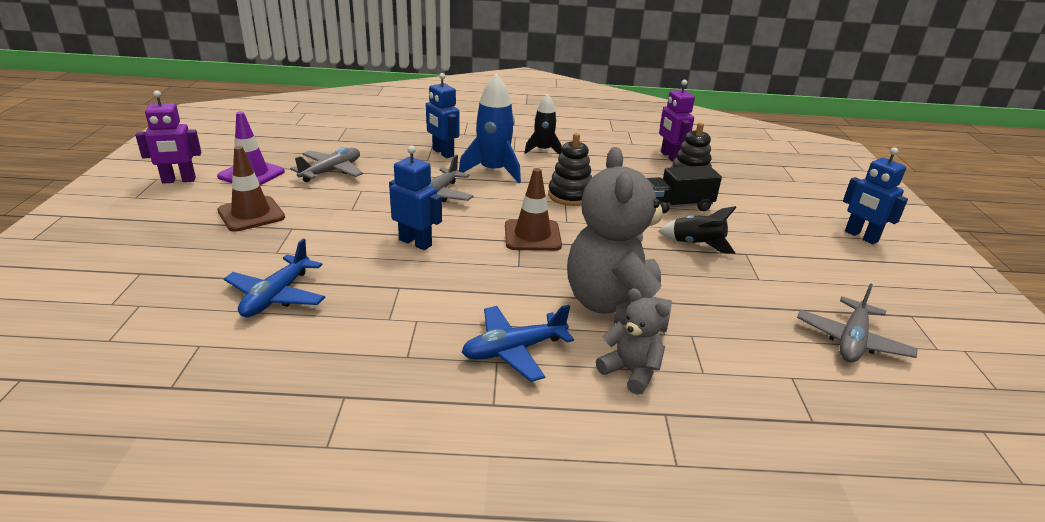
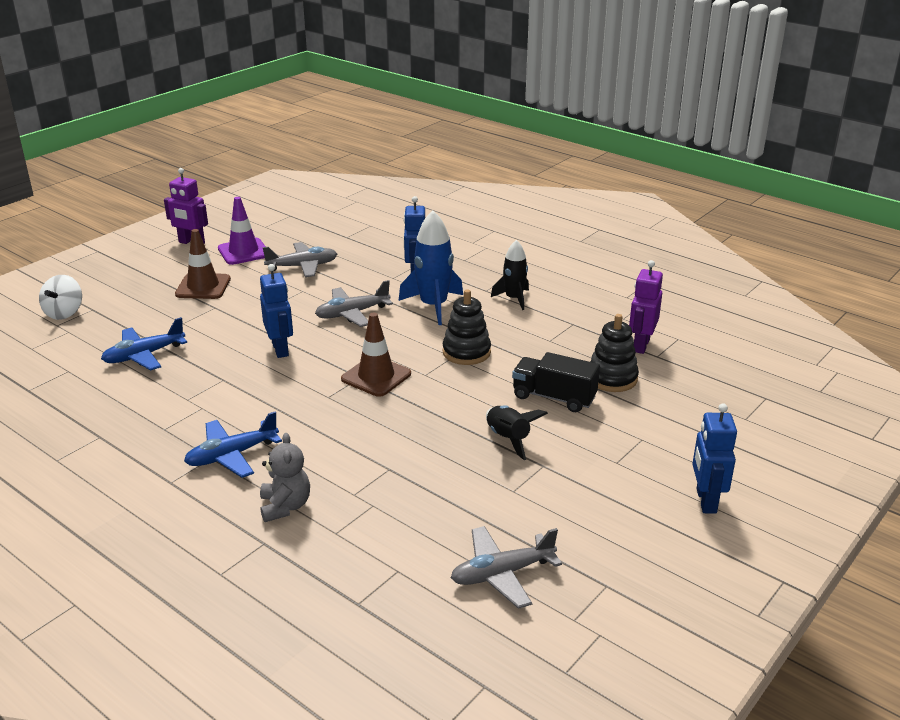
camera: 40 degrees right, 0 degrees up
blue plane [462,305,574,382] -> blue plane turned 45 degrees counterclockwise [184,411,282,478]
grey teddy bear [567,147,672,332] -> none
none -> white spinning top [39,275,82,320]

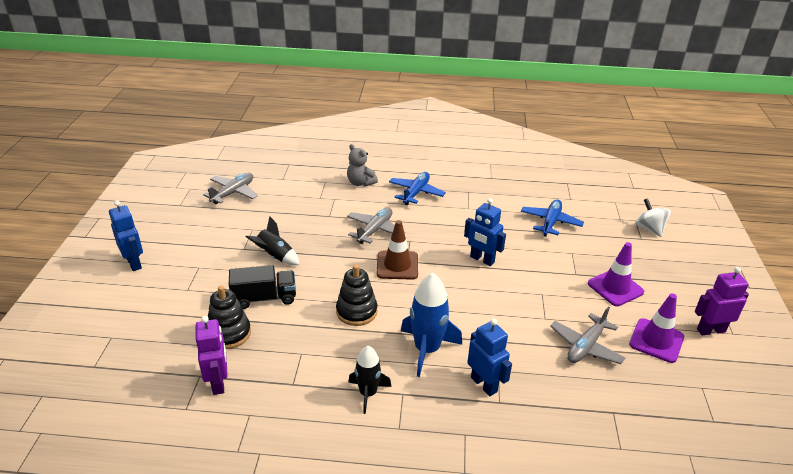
camera: 145 degrees right, 5 degrees up
brown traffic cone [175,229,231,299] -> purple traffic cone [588,242,644,306]
grey plane [315,280,393,327] -> grey plane moved to [347,207,405,244]

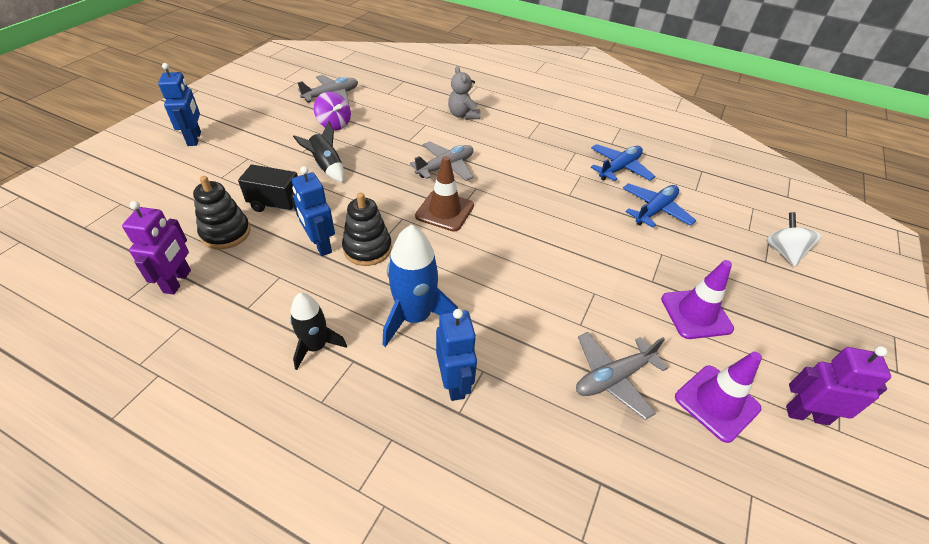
camera: 20 degrees right, 10 degrees up
blue plane [389,172,446,205] -> blue plane moved to [591,144,656,181]
blue robot [464,198,506,266] -> blue robot moved to [292,166,335,256]
none -> purple spinning top [314,92,351,130]

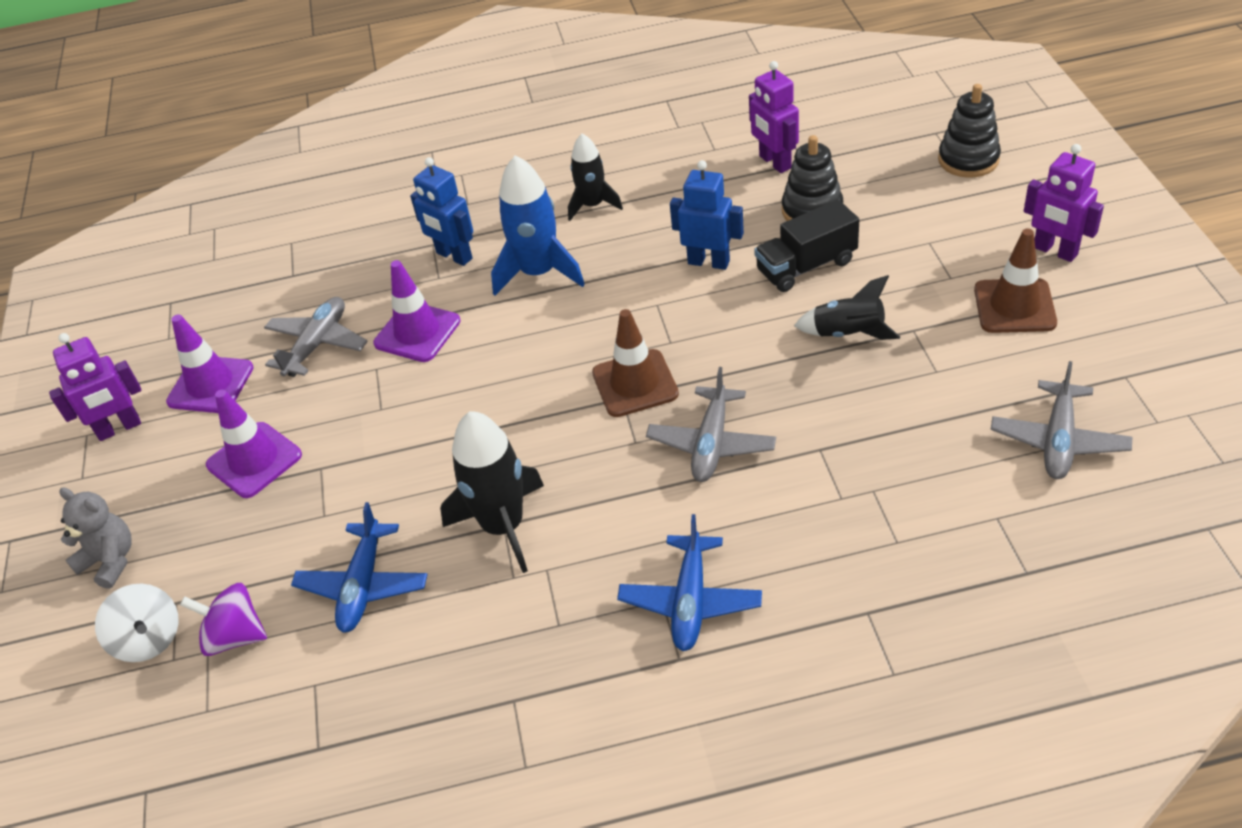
camera: 150 degrees right, 0 degrees up
blue robot [158,63,201,146] -> purple robot [1024,144,1104,262]
purple spinning top [314,92,351,130] -> purple spinning top moved to [180,583,267,656]
black stacking toy [342,192,392,266] -> black stacking toy moved to [938,84,1001,178]
grey teddy bear [448,66,481,120] -> grey teddy bear moved to [59,487,132,589]
blue plane [591,144,656,181] -> blue plane moved to [617,514,762,651]
none -> purple traffic cone [373,260,460,362]
none -> black rocket [440,411,544,573]
none -> brown traffic cone [974,229,1057,333]

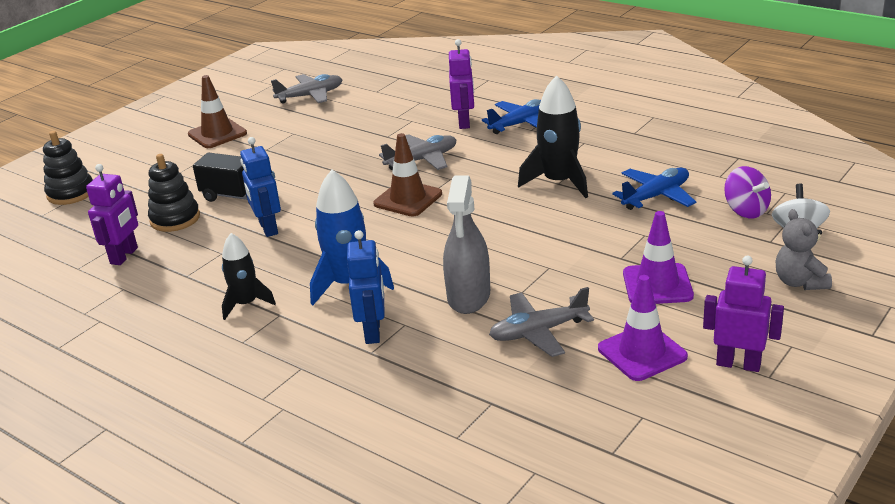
camera: 135 degrees left, 15 degrees down
purple traffic cone [373,260,460,362] -> grey spray bottle [443,175,490,314]
black rocket [794,275,900,340] -> none
purple robot [1024,144,1104,262] -> purple robot moved to [449,39,474,129]

